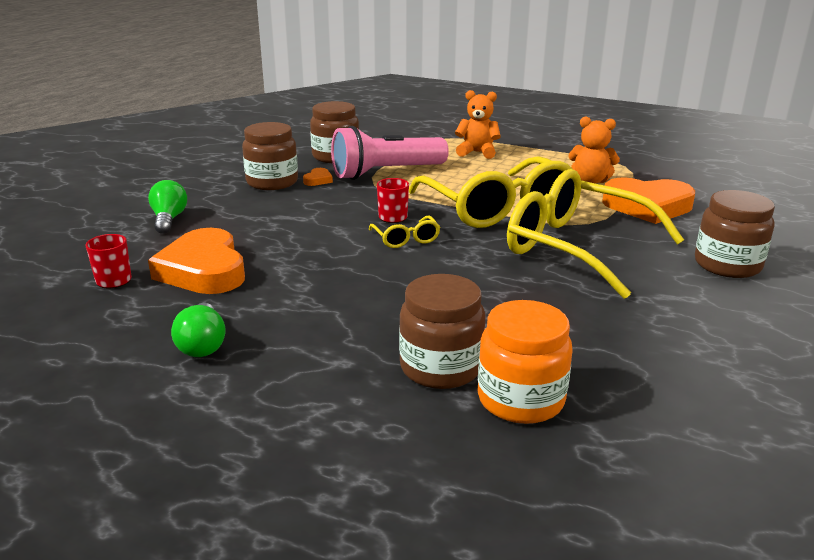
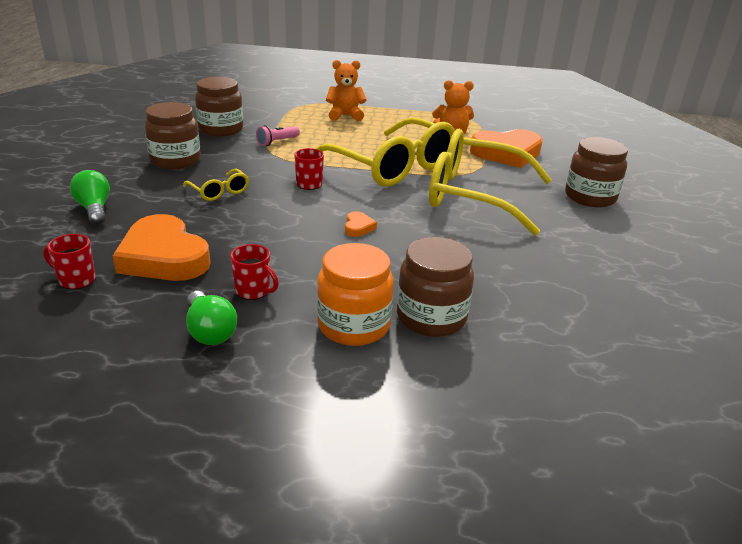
camera: 20 degrees left, 5 degrees up
orange heart [303,168,333,186] -> orange heart moved to [345,211,377,237]
pink flashlight [331,126,449,180] -> pink flashlight [256,125,300,146], size x0.42
yellow glasses [369,216,440,248] -> yellow glasses moved to [183,169,249,201]
orange jar [478,300,573,424] -> orange jar moved to [317,243,394,346]
none -> red mug [230,244,279,300]

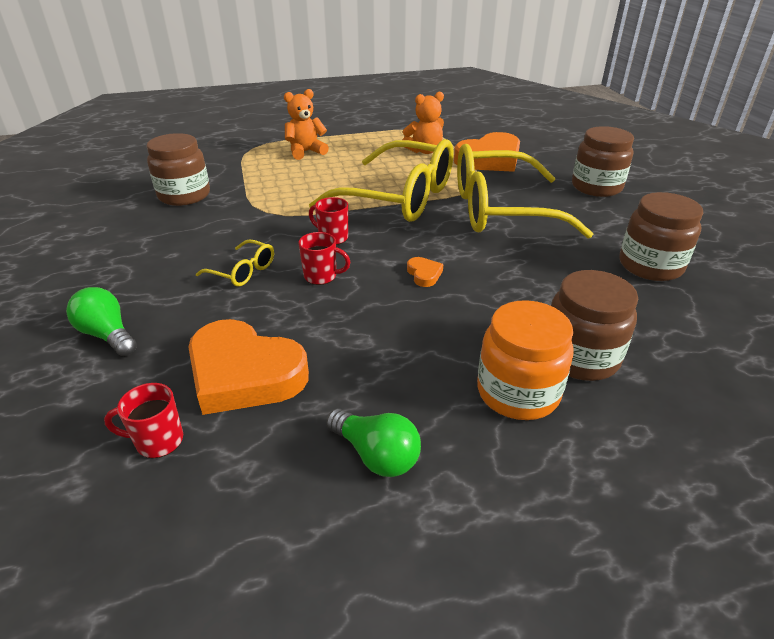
camera: 20 degrees left, 5 degrees up
brown jar [145,102,201,169] -> brown jar moved to [620,192,703,281]
red mug [230,244,279,300] -> red mug moved to [298,232,350,285]
pink flashlight [256,125,300,146] -> none

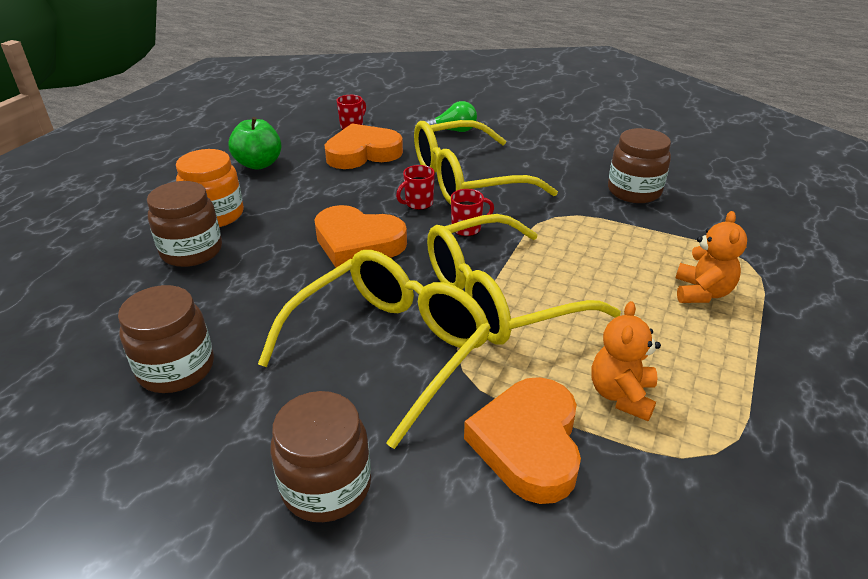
camera: 130 degrees right, 0 degrees up
yellow glasses [196,239,274,287] -> yellow glasses [414,120,558,205], size x2.44
green light bulb [326,409,421,477] -> green apple [228,117,281,170]
orange heart [407,257,443,287] -> orange heart [314,205,407,268], size x2.43

